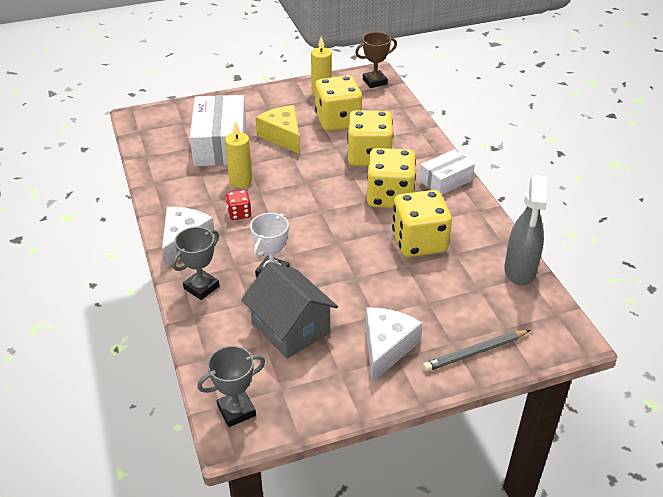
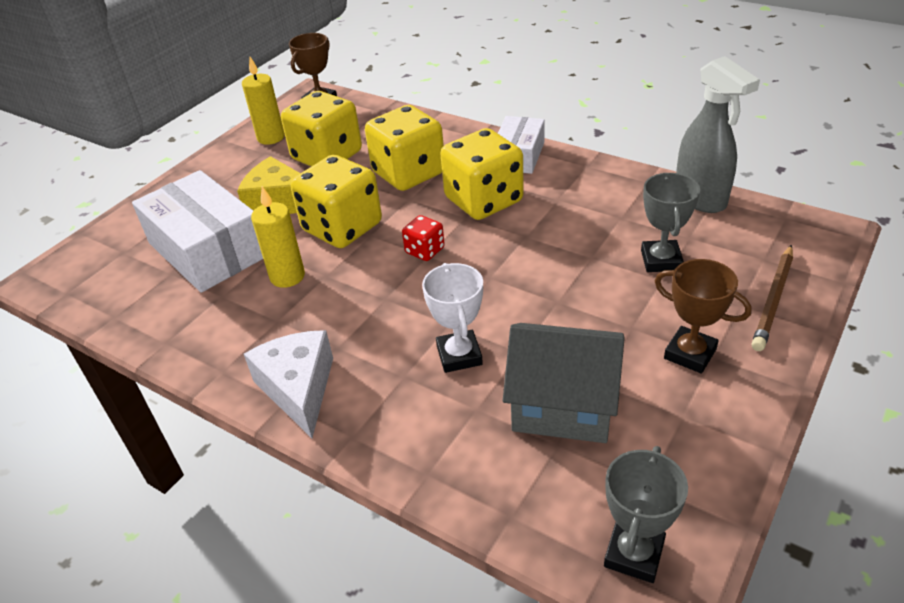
camera: 35 degrees left, 0 degrees up
grey trophy [172,227,220,300] -> grey trophy moved to [641,173,700,272]
red dice [226,190,252,220] -> red dice moved to [402,215,445,261]
white cheese [366,308,422,382] -> brown trophy [655,259,752,373]
yellow dice [392,190,452,257] -> yellow dice moved to [291,155,382,248]
grey pencil [423,330,530,372] -> brown pencil [752,245,793,351]

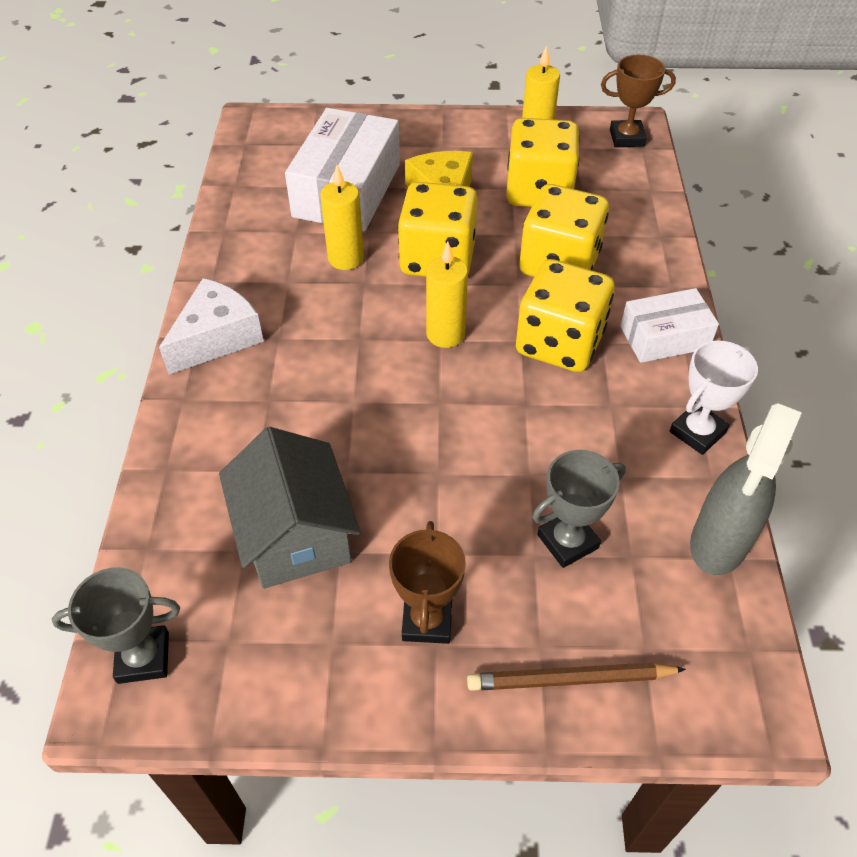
camera: 55 degrees right, 10 degrees up
red dice [402,215,445,261] -> yellow candle [426,242,468,348]
white trophy [422,263,483,373] -> white trophy moved to [670,341,758,455]

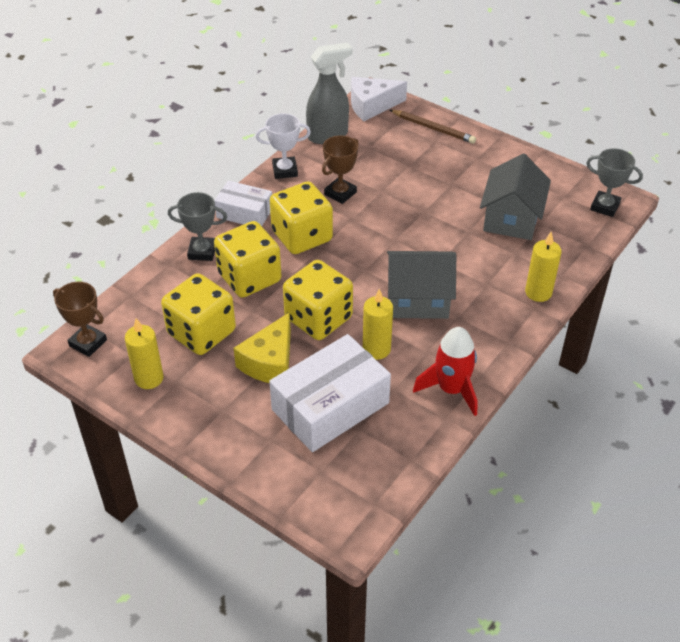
camera: 145 degrees left, 5 degrees down
white cheese [159,278,264,375] -> white cheese moved to [351,77,407,121]
brown trophy [389,521,466,644] -> brown trophy moved to [322,135,359,204]
yellow candle [426,242,468,348] -> yellow candle moved to [525,232,561,302]
grey trophy [532,450,626,568] -> grey trophy moved to [168,192,227,261]
none -> grey house [387,251,456,319]
none -> red rocket [413,327,478,416]

